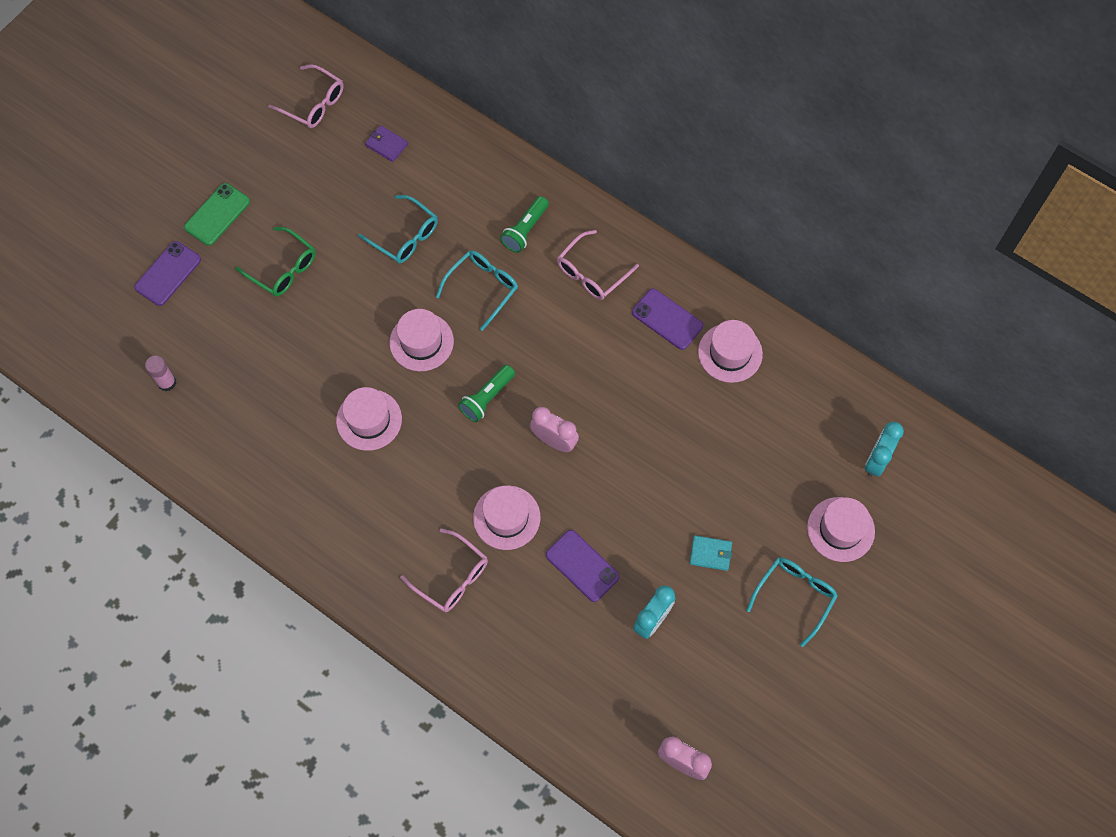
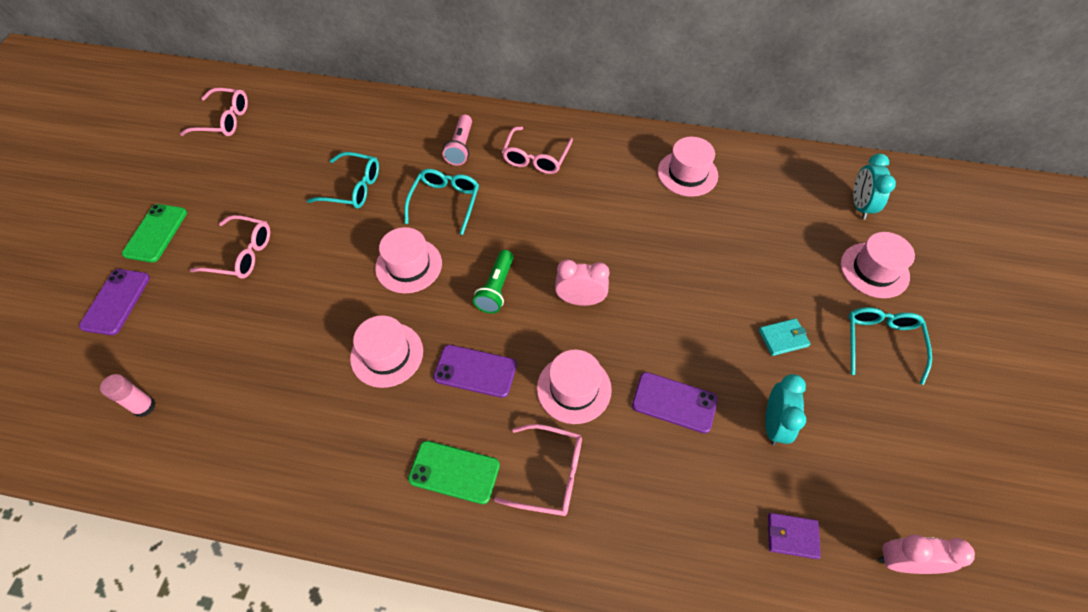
camera: 25 degrees left, 10 degrees down
green glasses [236,227,316,296] -> pink glasses [190,215,270,279]
purple wallet [365,125,408,162] -> purple wallet moved to [768,513,821,559]
green flashlight [500,196,549,253] -> pink flashlight [443,115,472,166]
purple phone [632,289,703,350] -> purple phone moved to [433,345,517,398]
none -> green phone [408,441,500,504]

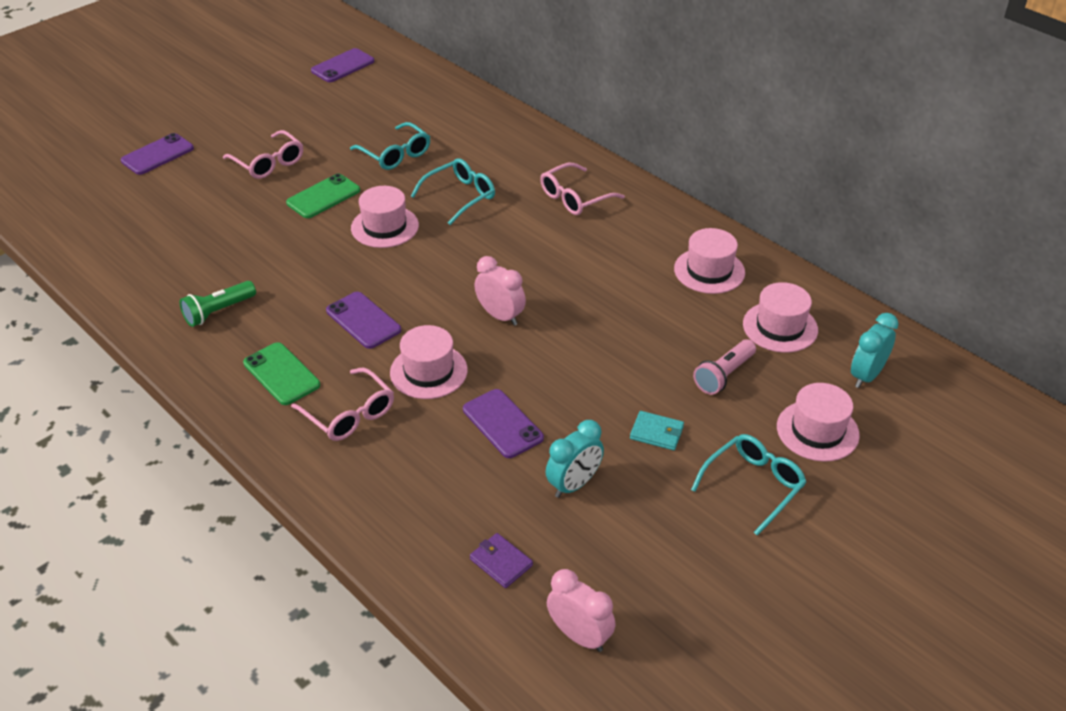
camera: 35 degrees right, 15 degrees down
pink glue stick [100,374,156,417] -> none
green phone [122,204,187,262] -> green phone moved to [286,174,360,218]
pink glasses [180,88,248,136] -> purple phone [311,48,374,82]
pink hat [350,315,423,388] -> pink hat moved to [743,282,818,353]
pink flashlight [443,115,472,166] -> pink flashlight moved to [693,339,756,395]
green flashlight [473,250,514,314] -> green flashlight moved to [180,281,256,327]

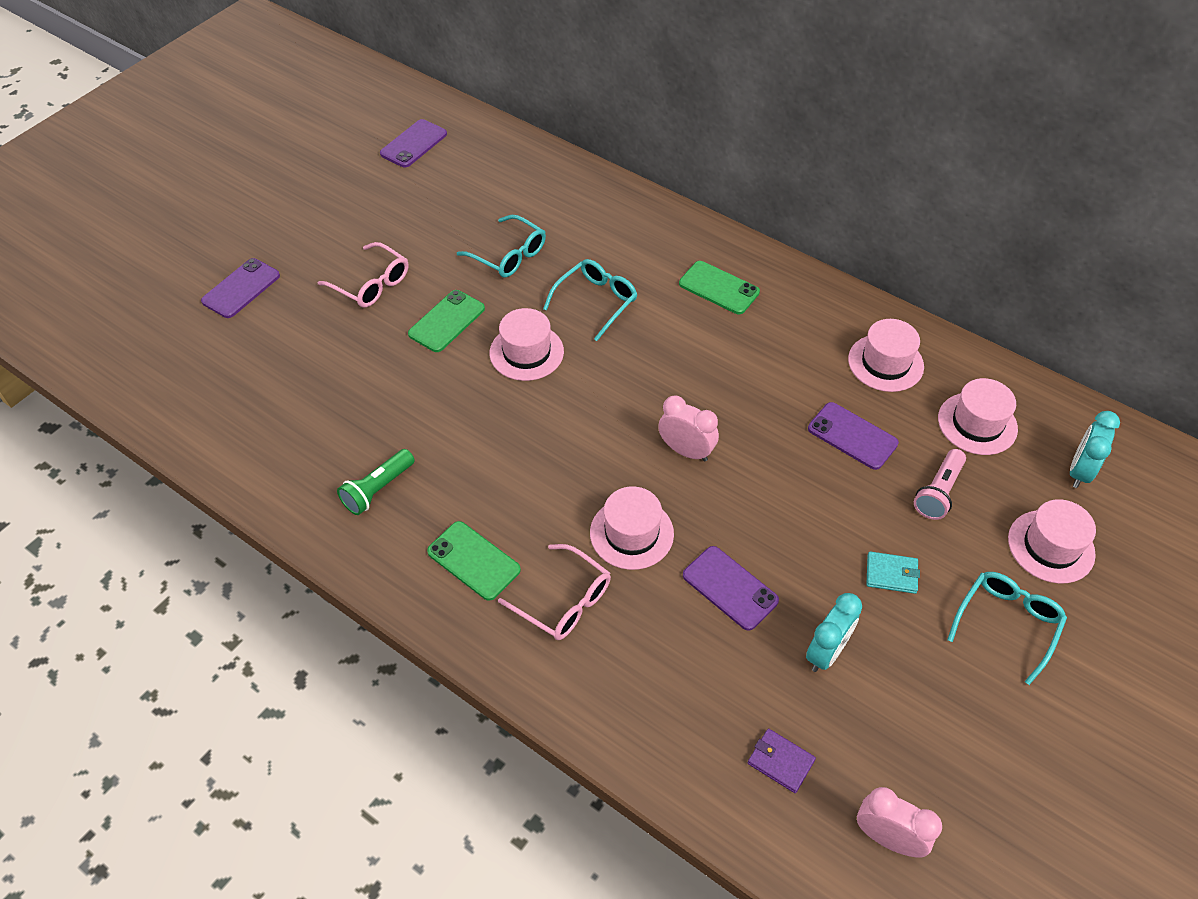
camera: 10 degrees left, 10 degrees up
purple phone [326,292,401,349] -> purple phone moved to [808,402,899,470]
pink glasses [540,163,625,215] -> green phone [679,261,760,314]

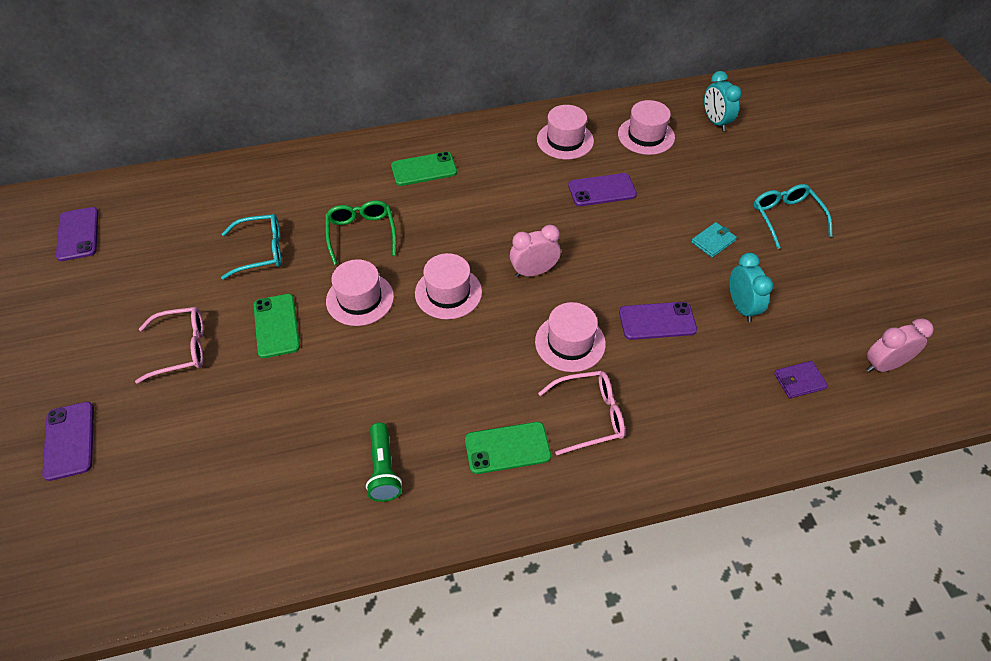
camera: 50 degrees left, 0 degrees up
turquoise glasses [543,259,638,341] -> green glasses [325,200,396,265]
pink flashlight [914,449,966,520] -> none
pink hat [1008,499,1096,583] -> pink hat moved to [415,253,482,319]

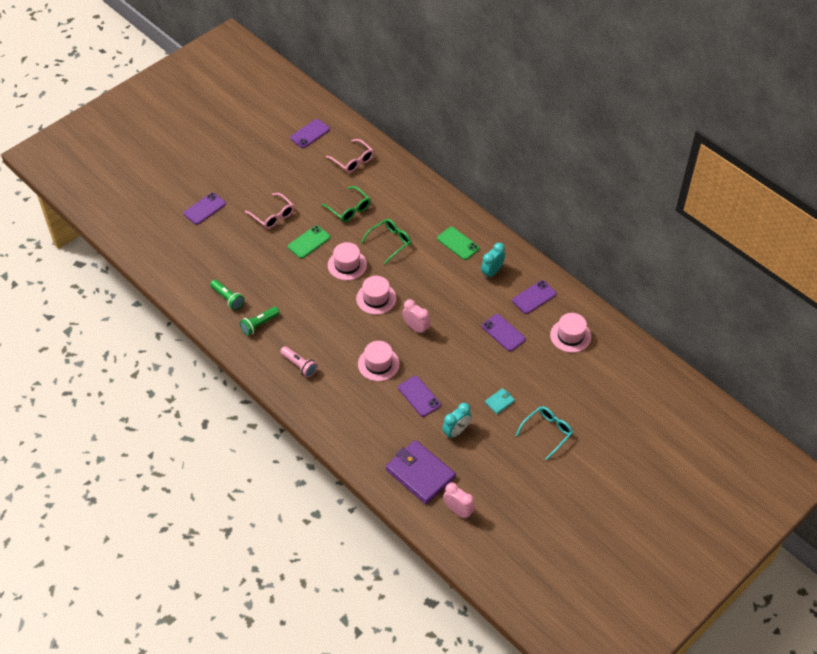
camera: 60 degrees right, 0 degrees up
turquoise glasses [221,214,281,280] -> green glasses [321,186,371,222]
green phone [465,422,551,474] -> pink flashlight [280,346,318,378]
pink hat [537,105,594,160] -> purple phone [512,280,557,314]
pink glasses [538,371,625,455] -> pink glasses moved to [326,139,374,173]
turquoise wallet [691,222,737,258] -> turquoise wallet turned 60 degrees counterclockwise [485,388,515,414]
turquoise clock [704,71,742,131] -> turquoise clock moved to [481,243,505,279]
purple wallet [774,361,828,398] -> purple wallet [386,440,456,504], size x2.26
none -> green flashlight [210,280,244,310]

